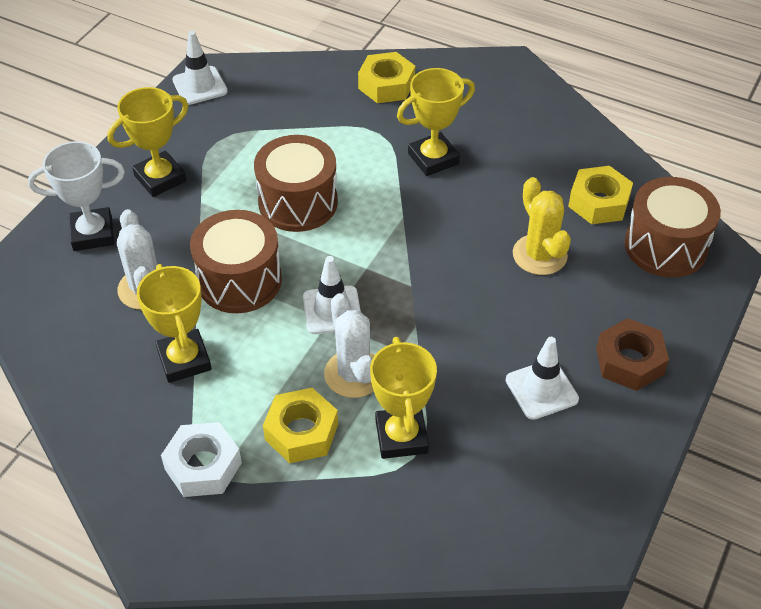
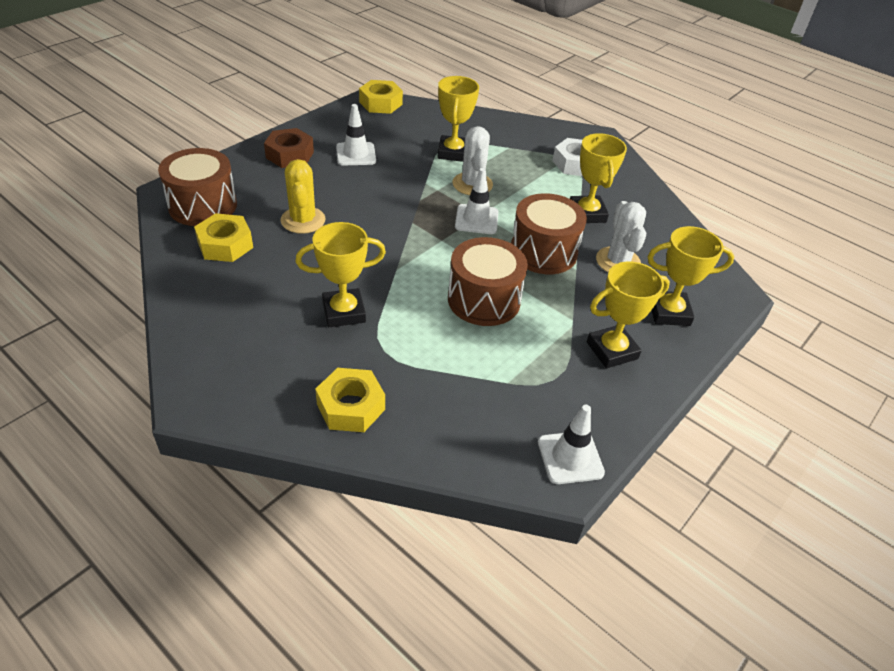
camera: 170 degrees left, 5 degrees down
white trophy [28,141,125,251] -> yellow trophy [648,226,735,326]
yellow nut [263,388,338,463] -> yellow nut moved to [359,80,403,114]

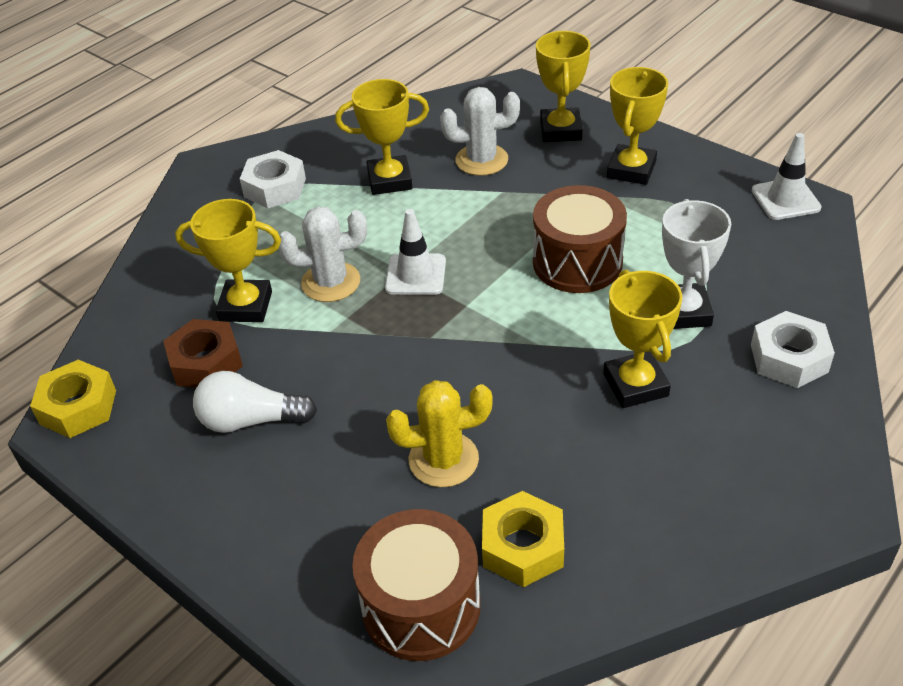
camera: 85 degrees left, 0 degrees up
brown nut [264,128,314,168] -> brown nut moved to [163,319,243,388]
yellow nut [315,368,385,432] -> white nut [751,311,835,388]
white traffic cone [336,104,376,166] -> white light bulb [193,371,317,433]
brown drum [511,193,587,274] -> none
yellow trophy [587,262,670,368] -> yellow trophy turned 45 degrees clockwise [607,67,668,185]
none -> white trophy [662,199,731,329]

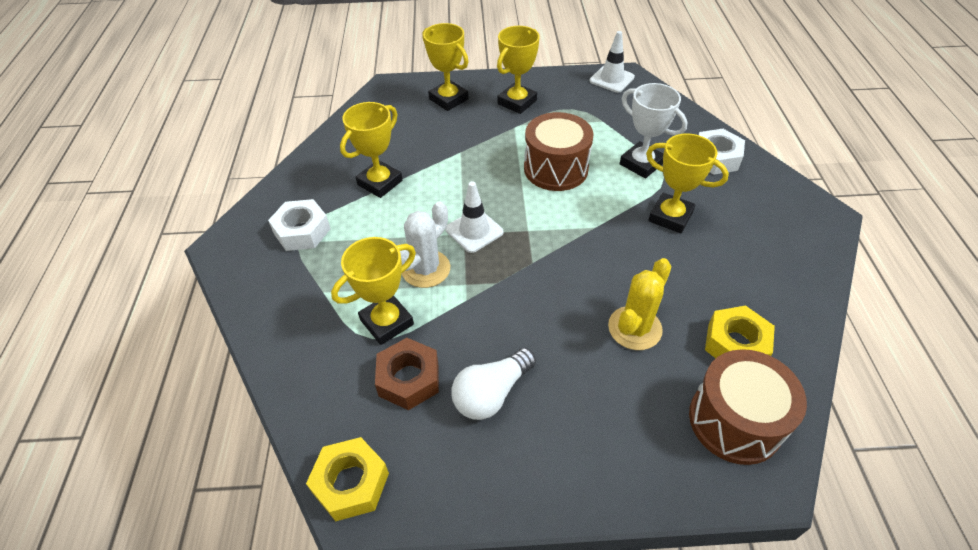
camera: 45 degrees left, 5 degrees up
white cactus [440,87,520,176] -> none
yellow trophy [607,67,668,185] -> yellow trophy turned 60 degrees clockwise [497,26,540,114]

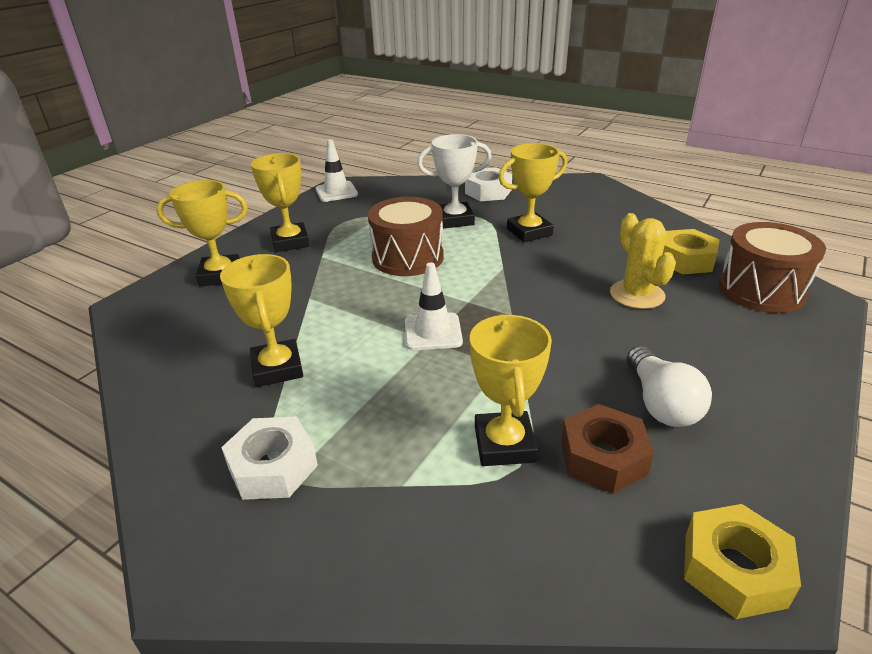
camera: 55 degrees left, 15 degrees down
white cactus [400,201,450,288] -> none

